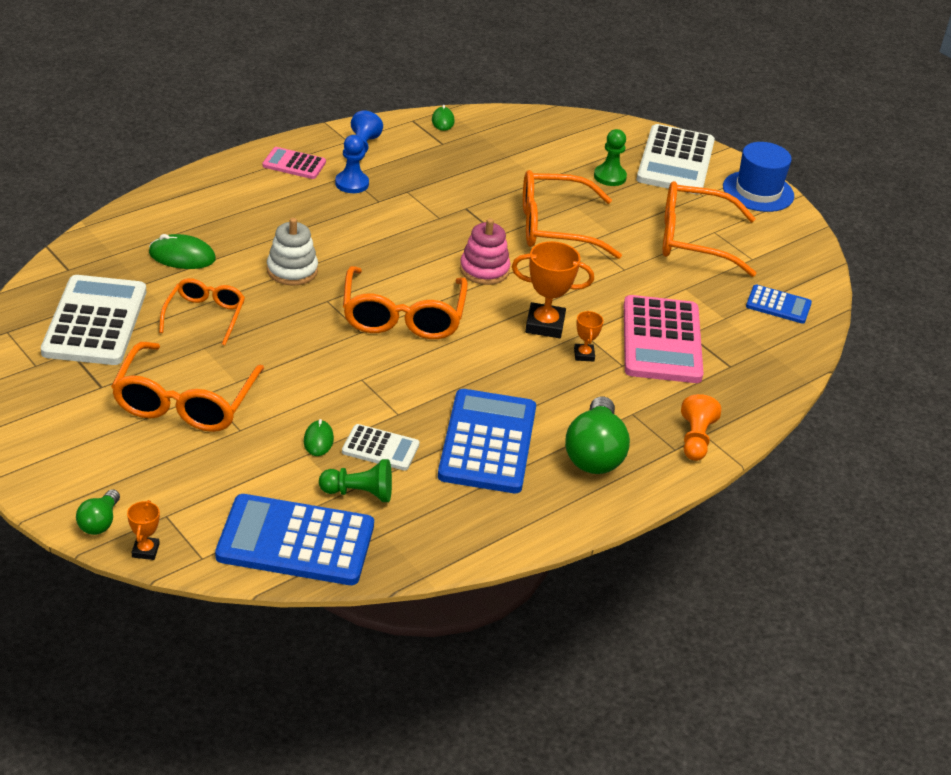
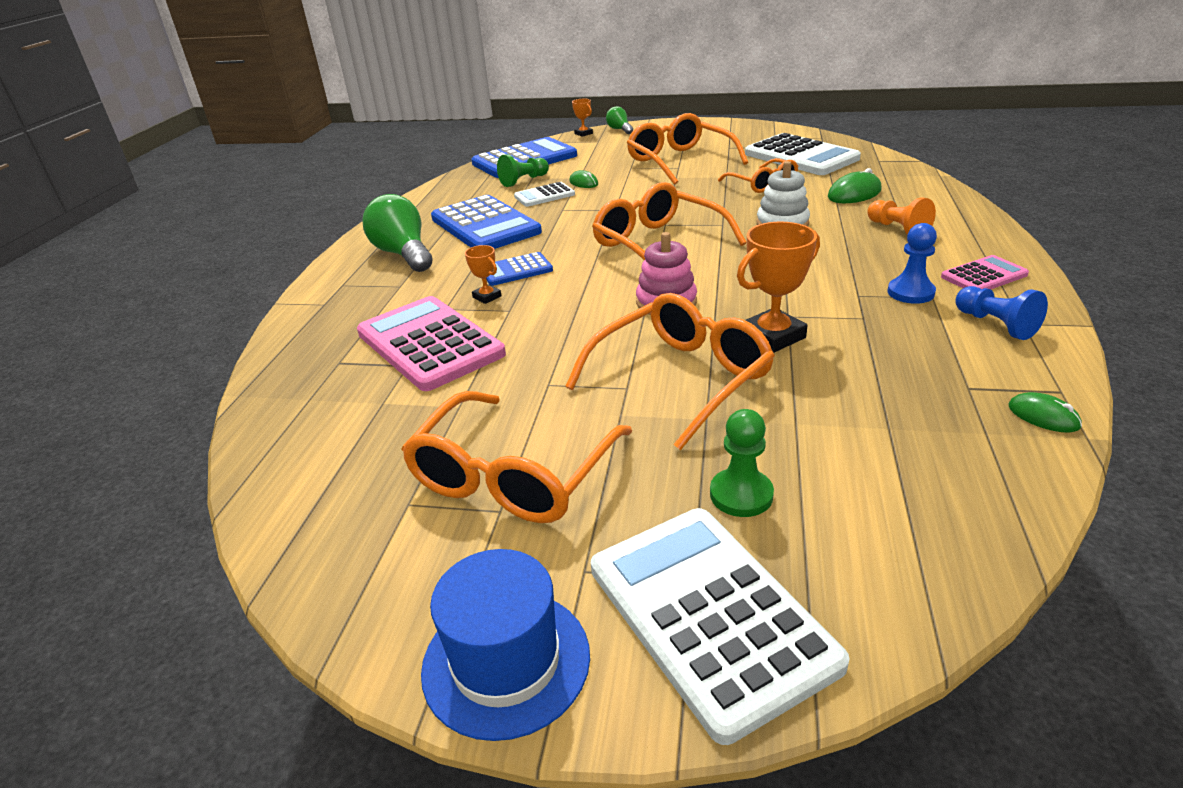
camera: 145 degrees right, 5 degrees down
orange trophy [512,241,594,338] -> orange trophy moved to [737,222,820,353]
orange glasses [662,181,756,277] -> orange glasses turned 150 degrees clockwise [401,391,632,523]
orange pawn [681,394,721,461] -> orange pawn moved to [867,198,936,234]
blue calculator [746,285,812,324] -> blue calculator moved to [486,252,553,286]

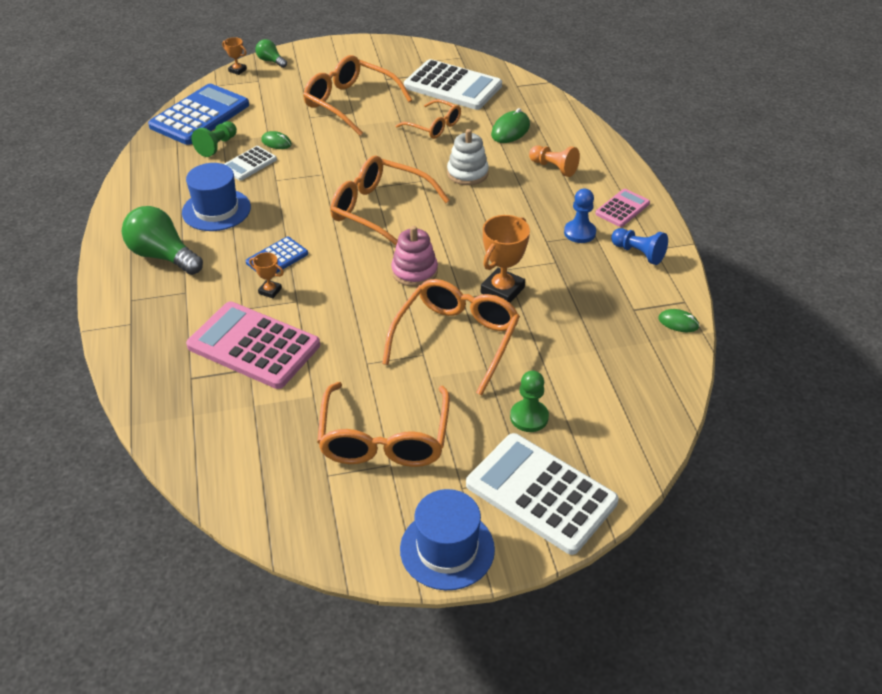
camera: 25 degrees left, 10 degrees up
blue calculator [431,195,542,249] -> blue hat [182,163,251,231]

